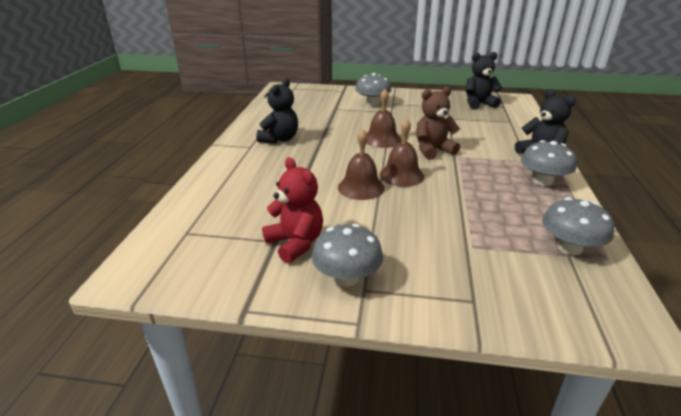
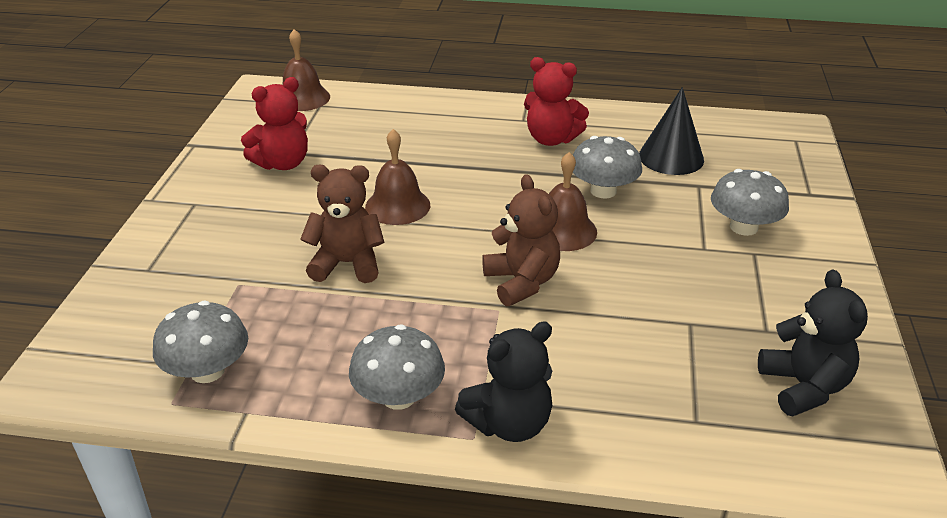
camera: 90 degrees right, 5 degrees up
black teddy bear [256,78,298,144] -> red teddy bear [524,57,589,146]
grey mushroom [312,224,383,286] -> grey mushroom moved to [573,136,642,198]
brown bell [379,118,424,187] -> brown bell moved to [283,29,330,111]
none -> brown teddy bear [300,165,384,283]
none -> black cone [639,87,704,175]

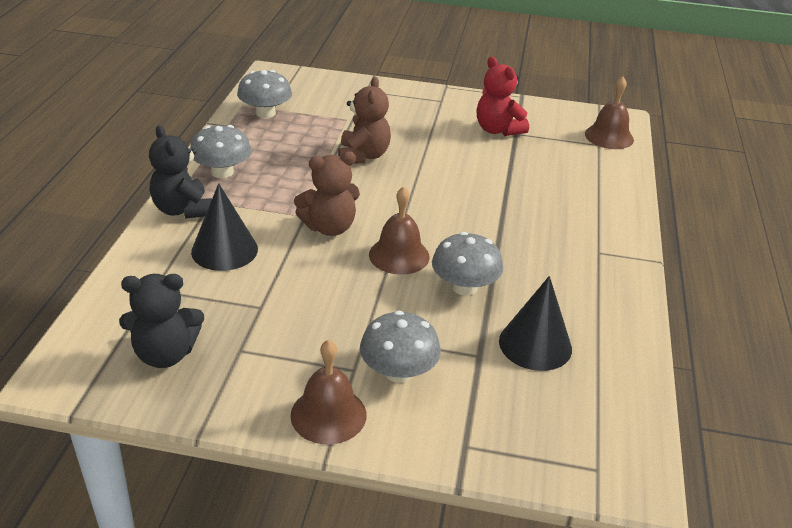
camera: 90 degrees right, 0 degrees up
brown bell [365,129,430,225] -> brown bell moved to [290,340,366,444]
red teddy bear [524,57,589,146] -> none
none -> black cone [191,183,258,271]

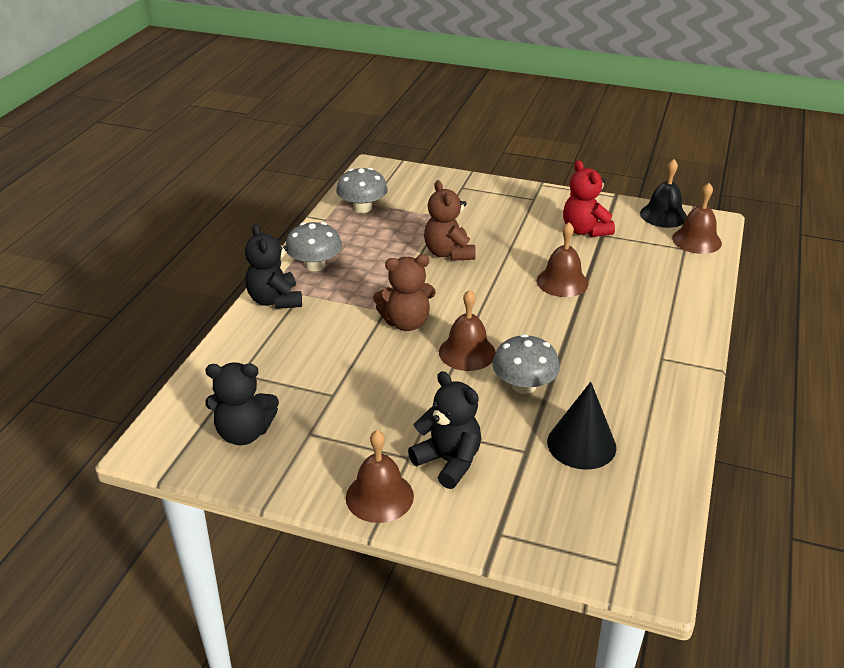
camera: 10 degrees right, 0 degrees up
black cone [191,183,258,271] -> none
brown teddy bear [338,77,391,164] -> brown teddy bear turned 150 degrees clockwise [424,180,476,261]
grey mushroom [360,311,441,383] -> black teddy bear [408,371,481,489]
none -> brown bell [537,222,588,297]
none -> black bell [640,159,687,228]

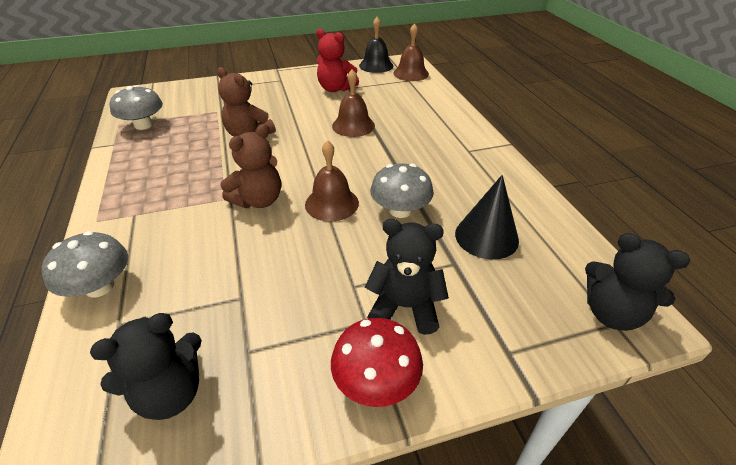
camera: 35 degrees left, 5 degrees up
black teddy bear [245,224,302,309] -> black teddy bear moved to [585,233,690,331]
grey mushroom [286,222,342,271] -> grey mushroom moved to [41,231,128,298]
brown bell [346,430,414,523] -> red mushroom [331,318,423,407]

